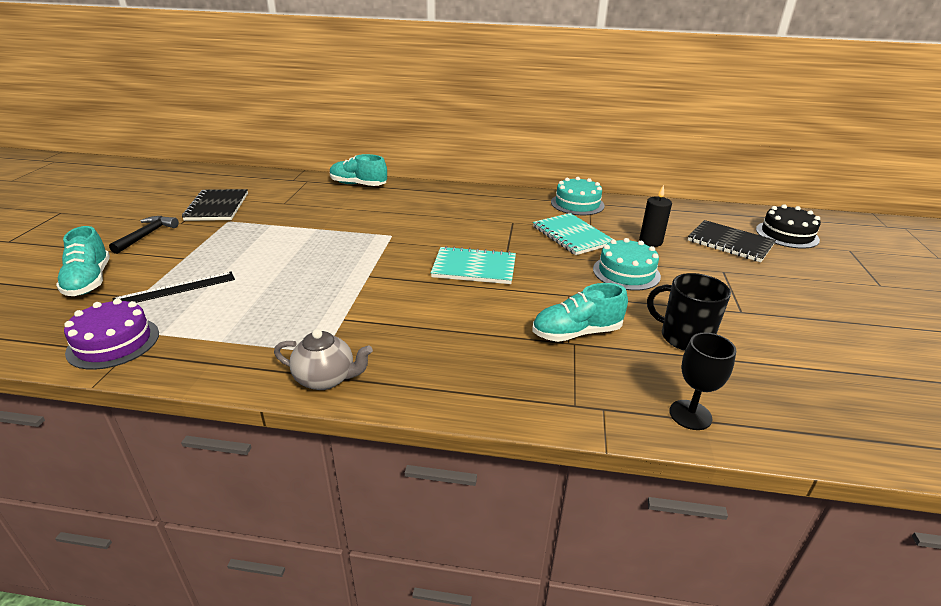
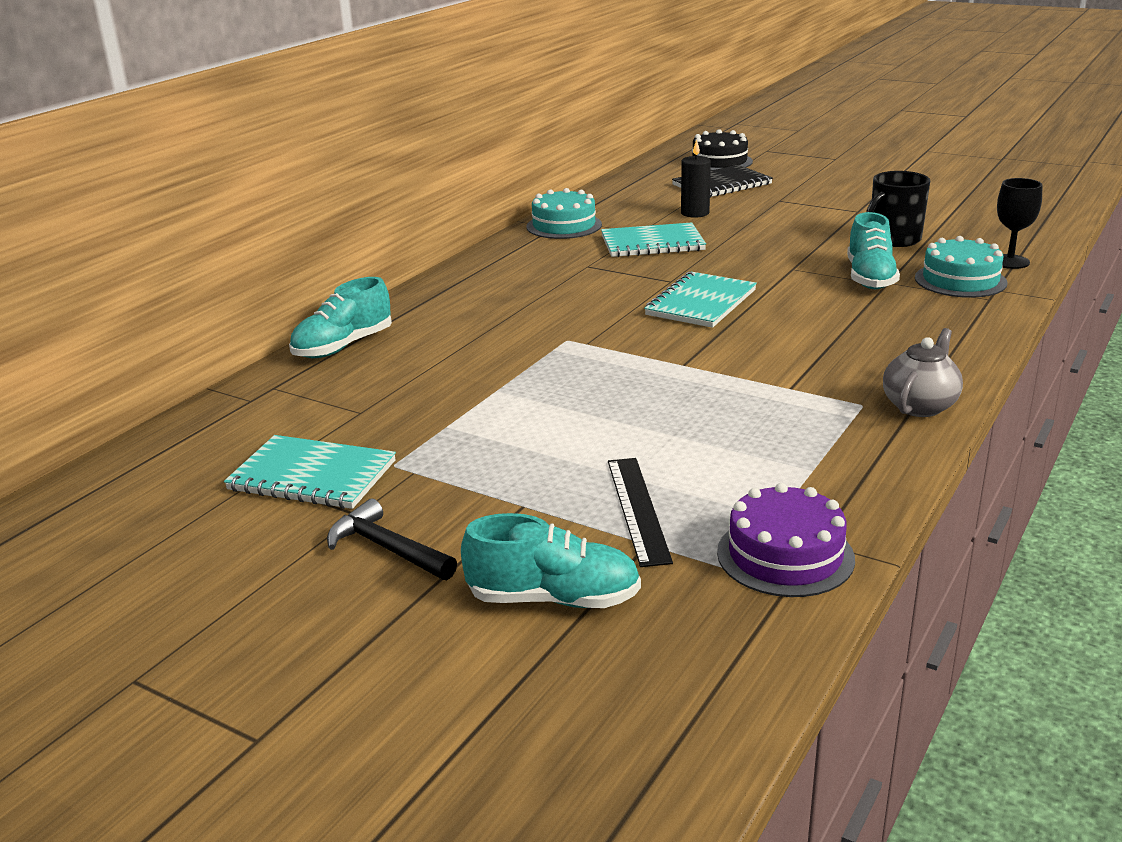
camera: 65 degrees left, 5 degrees down
black notebook [182,189,248,221] -> turquoise notebook [224,435,396,509]
turquoise cake [593,238,661,291] -> turquoise cake moved to [915,236,1008,298]

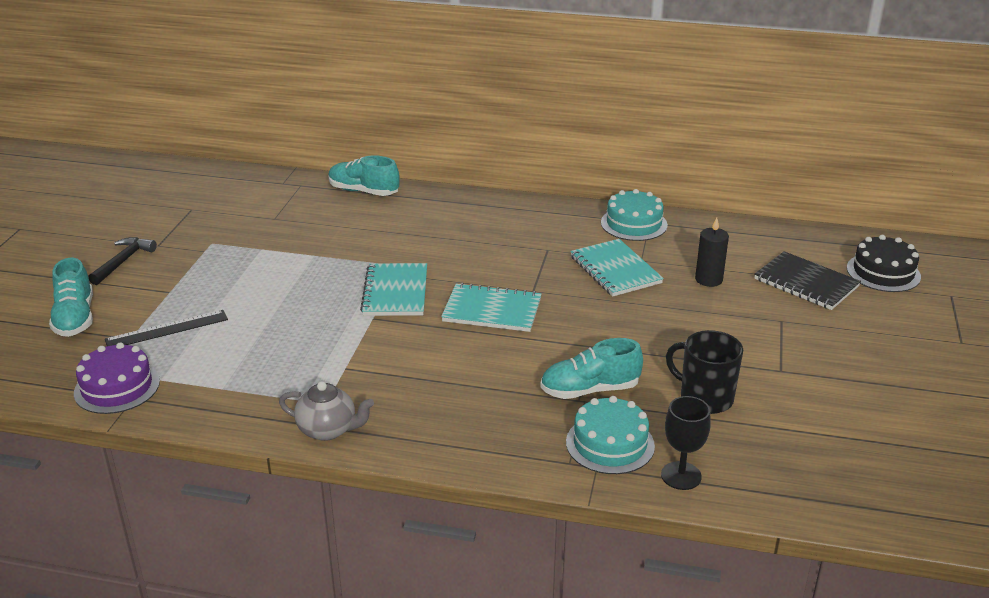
camera: 70 degrees right, 5 degrees up
turquoise notebook [224,435,396,509] -> turquoise notebook moved to [360,263,427,316]

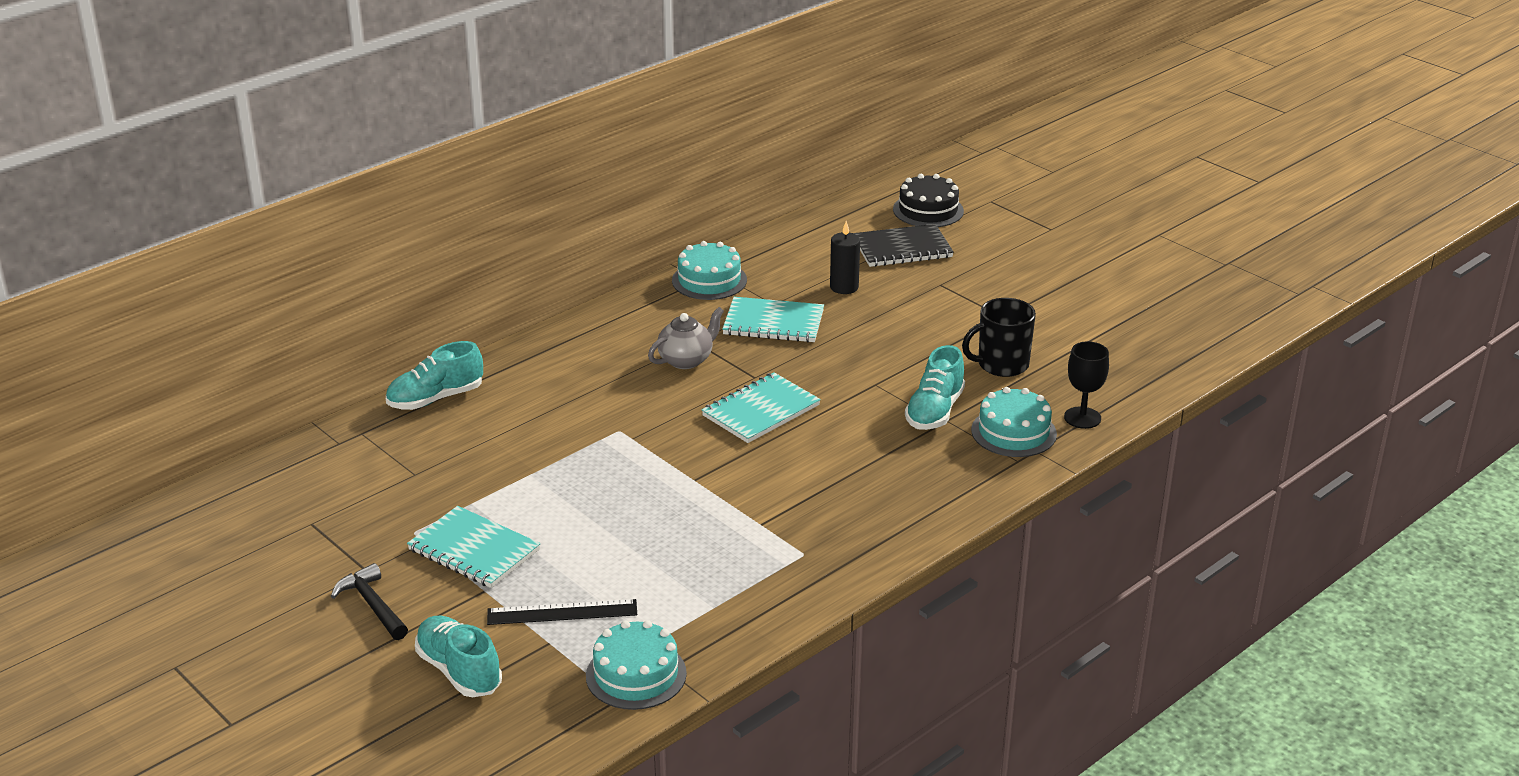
camera: 55 degrees left, 0 degrees up
turquoise shoe [49,258,93,337] -> turquoise shoe turned 150 degrees counterclockwise [415,616,502,697]
purple cake [74,342,160,414] -> turquoise cake [586,620,687,710]
black ruler [105,310,228,346] -> black ruler turned 75 degrees clockwise [487,599,637,625]
grey teapot [279,381,374,441] -> grey teapot moved to [648,307,724,369]
turquoise notebook [360,263,427,316] -> turquoise notebook moved to [407,506,541,588]

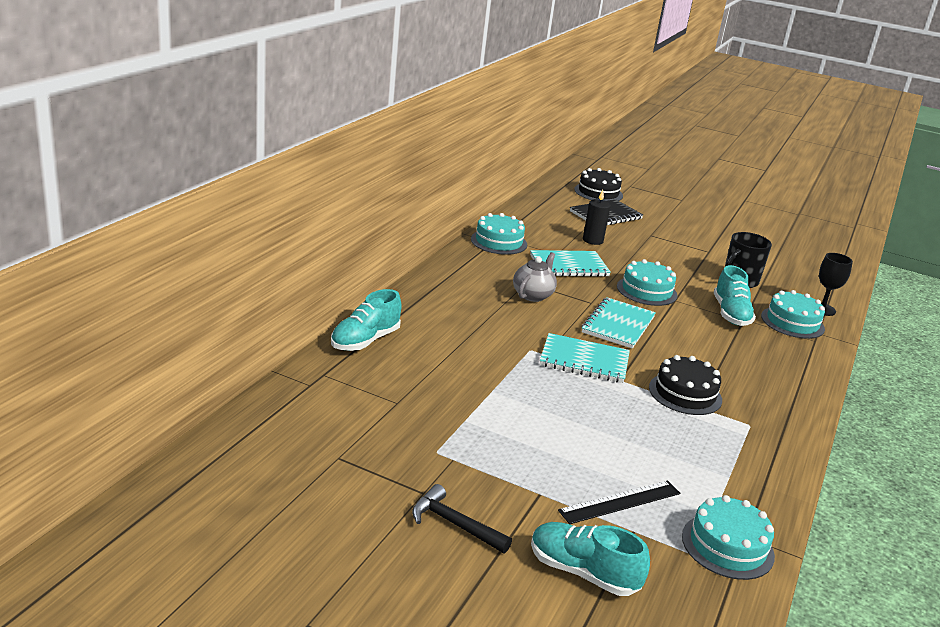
camera: 25 degrees left, 5 degrees down
turquoise notebook [407,506,541,588] -> turquoise notebook moved to [540,333,630,383]
none -> turquoise cake [617,259,678,306]
none -> black cake [649,355,722,415]

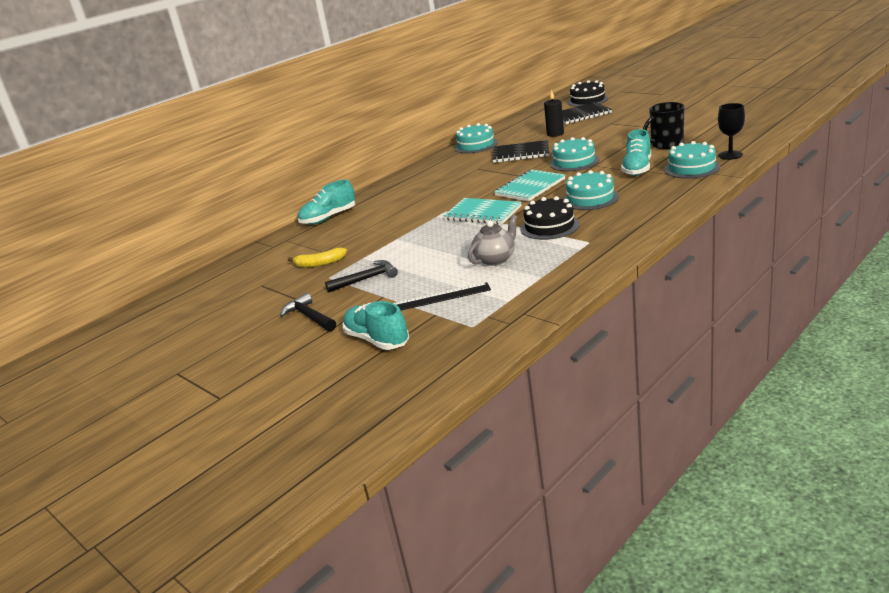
camera: 25 degrees right, 0 degrees up
grey teapot [513,252,557,302] -> grey teapot moved to [468,215,517,266]
turquoise notebook [530,250,611,277] -> black notebook [492,140,549,163]
turquoise cake [682,495,775,580] -> turquoise cake moved to [563,170,619,210]
none -> yellow banana [288,248,347,267]
none -> black hammer [325,260,398,293]

